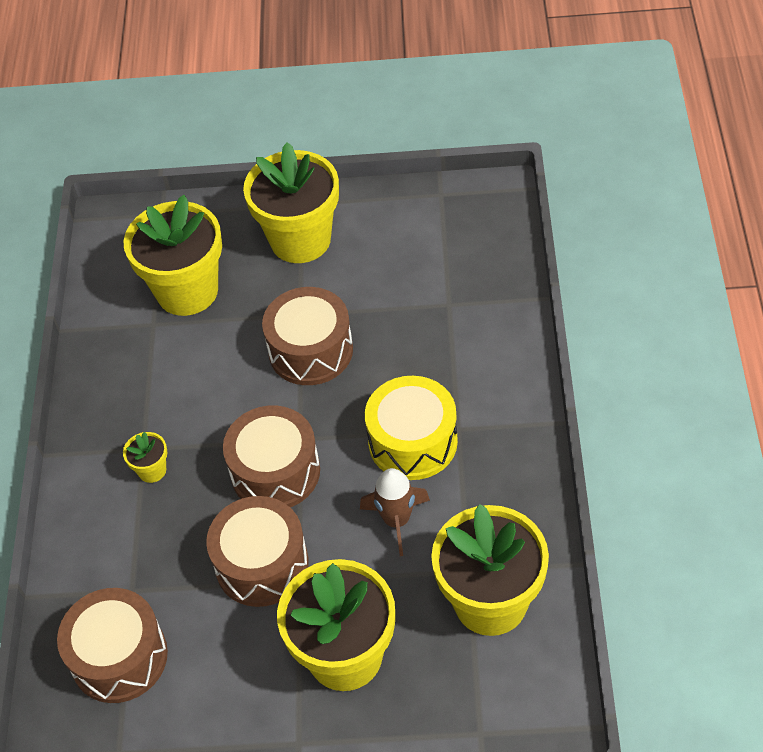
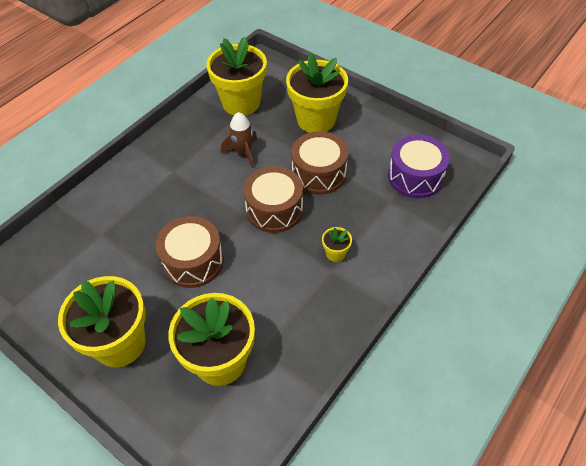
camera: 145 degrees left, 0 degrees up
brown drum [57,588,168,703] -> purple drum [388,135,450,198]
yellow drum [365,376,458,480] -> none

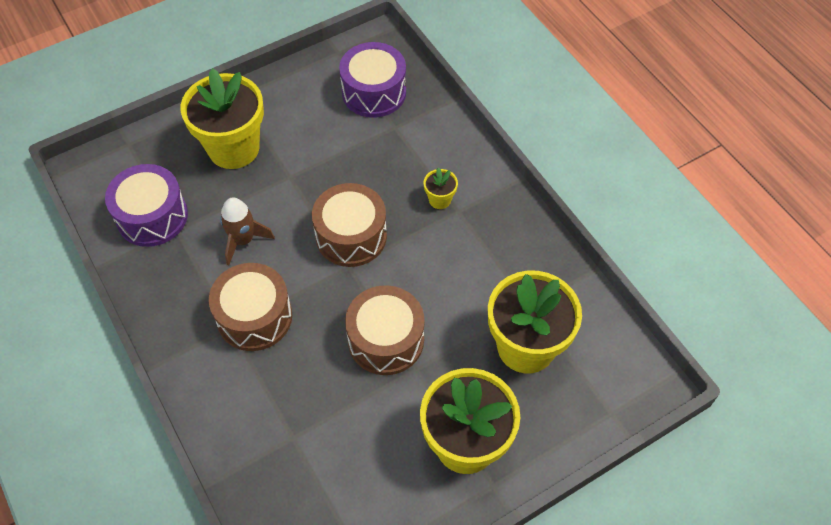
camera: 70 degrees left, 5 degrees up
yellow flower pot [207,37,267,116] -> purple drum [105,164,188,247]
brown drum [291,131,348,195] -> brown drum moved to [209,263,292,351]

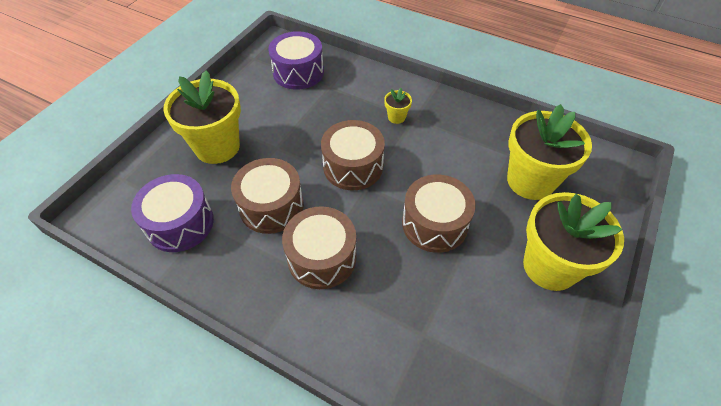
camera: 30 degrees left, 5 degrees down
brown rocket [220,198,275,265] -> brown drum [231,158,304,234]

